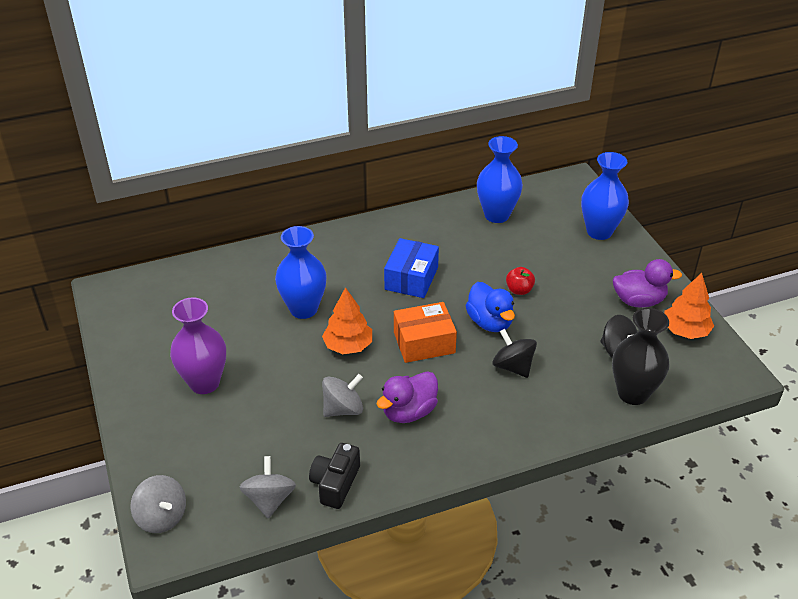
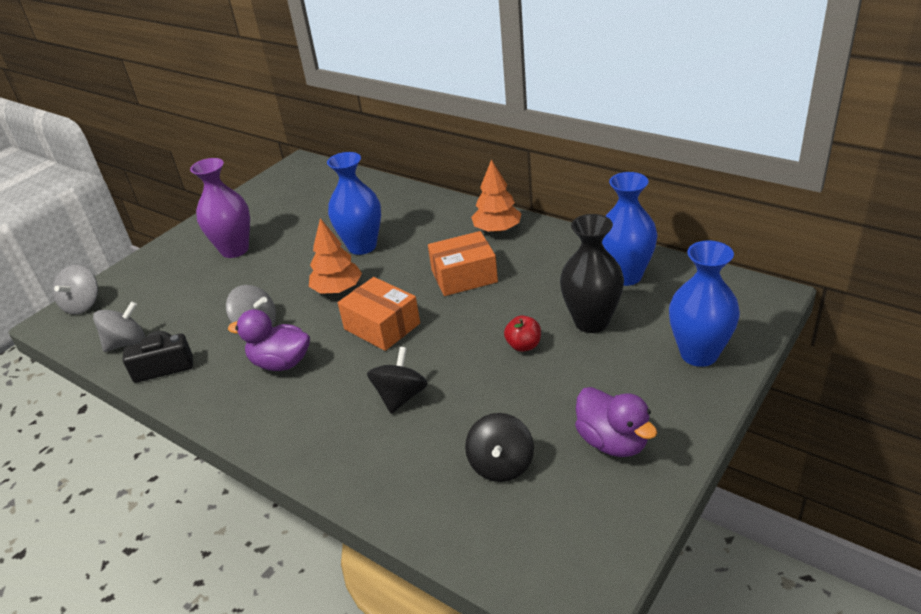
camera: 60 degrees right, 5 degrees down
blue box [384,238,439,298] -> orange box [428,231,498,296]
blue duck [465,282,515,332] -> none
black vase [612,308,670,405] -> black vase moved to [560,214,624,333]
orange tree [664,273,714,339] -> orange tree moved to [471,159,522,233]

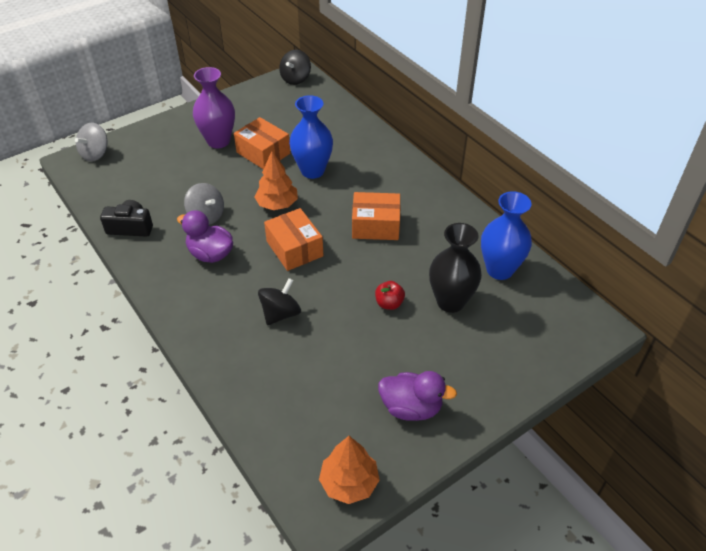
camera: 15 degrees right, 10 degrees up
grey spinning top [93,301,145,352] -> none
black spinning top [465,413,534,482] -> black spinning top moved to [279,50,311,85]
orange tree [471,159,522,233] -> orange tree moved to [319,436,380,504]
purple duck [575,387,657,457] -> purple duck turned 60 degrees counterclockwise [378,371,457,421]
blue vase [669,241,740,367] -> none
none -> orange box [234,117,290,169]

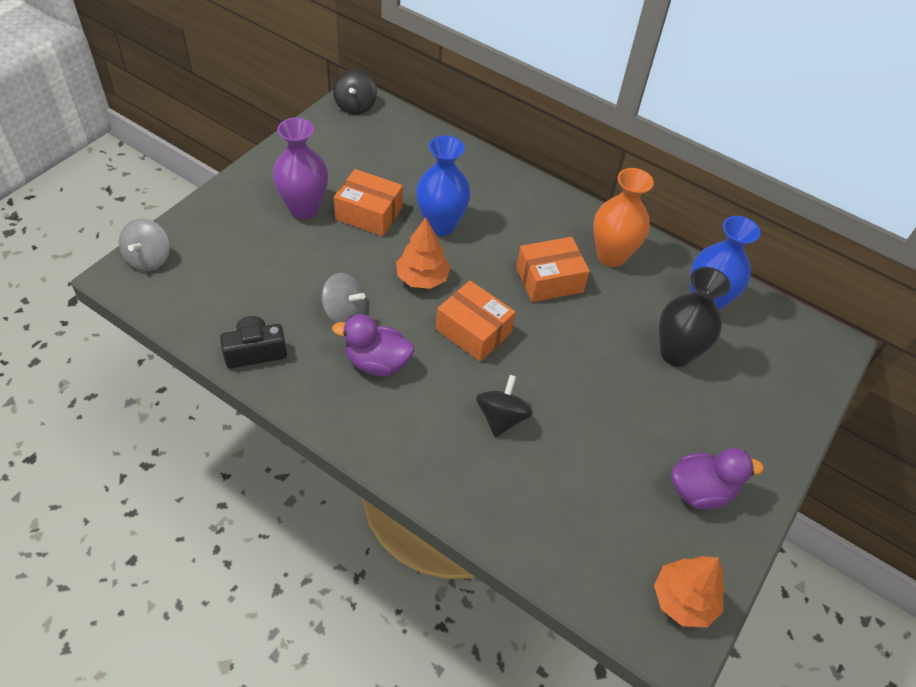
camera: 25 degrees left, 5 degrees up
red apple [375,281,405,310] -> none
none -> orange vase [593,168,654,267]

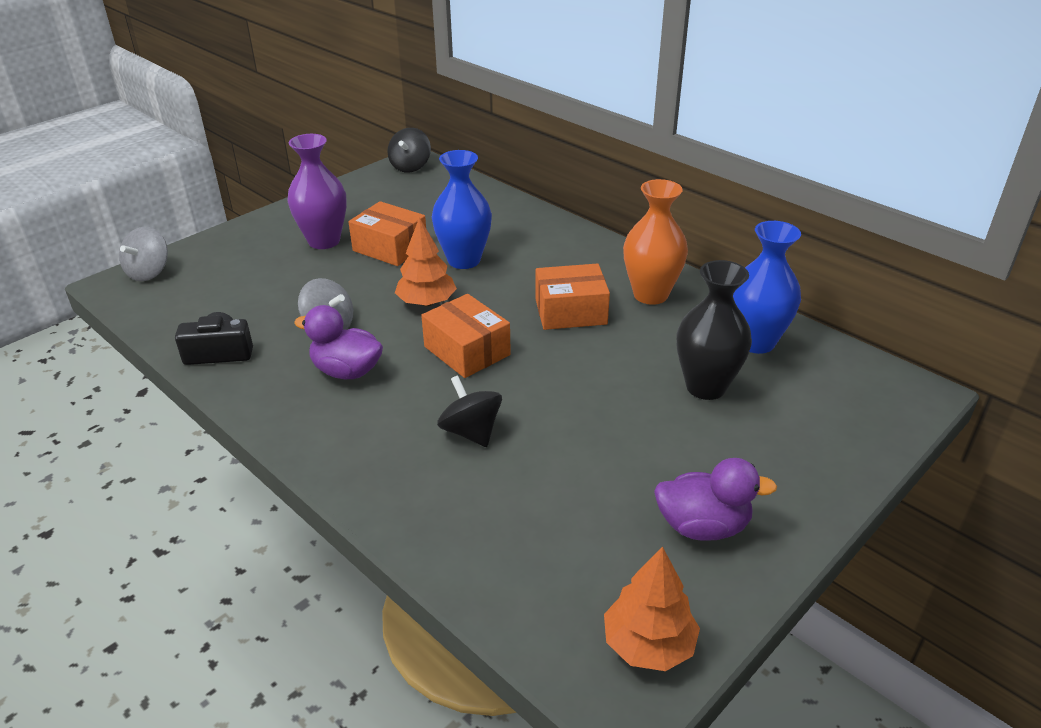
camera: 15 degrees right, 15 degrees down
black spinning top [476,375,533,437] -> black spinning top turned 60 degrees counterclockwise [437,375,502,447]

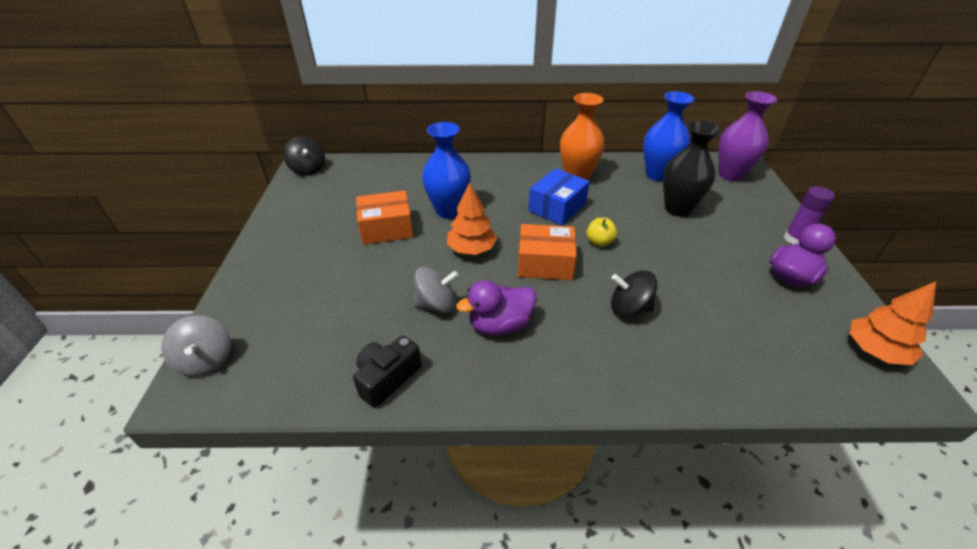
camera: 45 degrees left, 5 degrees up
purple vase [287,134,347,249] -> purple vase moved to [718,91,777,181]
orange box [535,263,610,330] -> blue box [528,168,590,226]
none -> yellow apple [587,218,617,247]
none -> purple glue stick [784,186,835,244]

